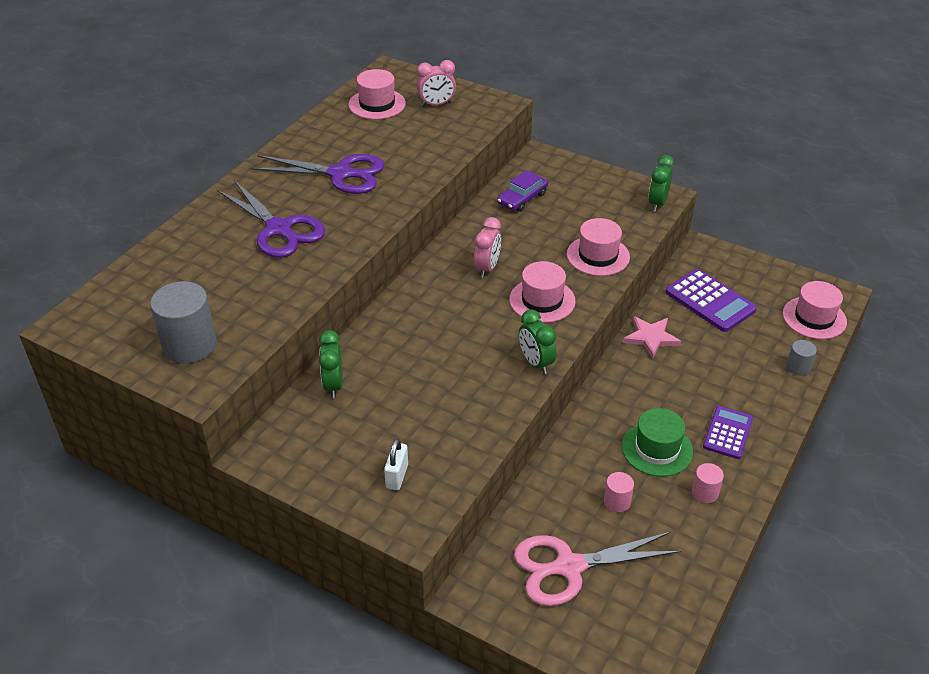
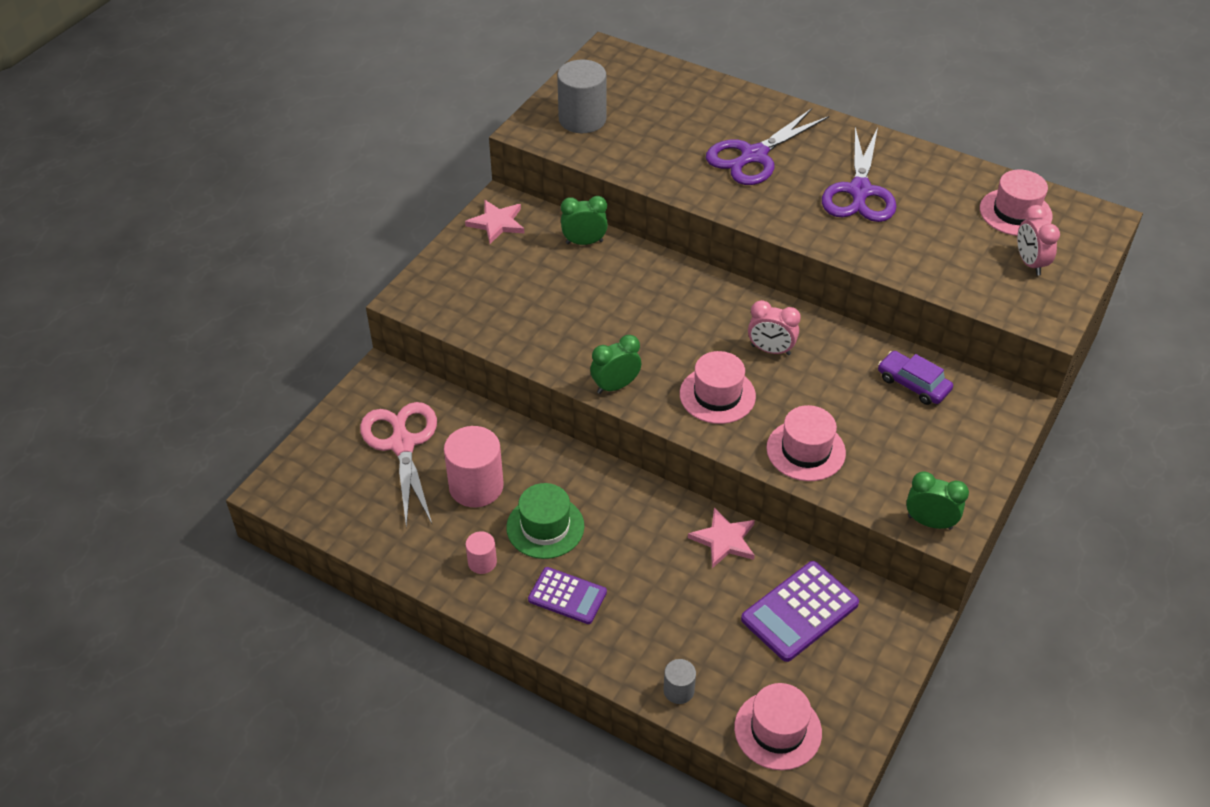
camera: 90 degrees right, 5 degrees up
white padlock [384,438,408,490] -> none
pink cylinder [604,472,634,512] -> pink cylinder [444,426,504,507], size x1.97
none -> pink star [465,200,524,244]

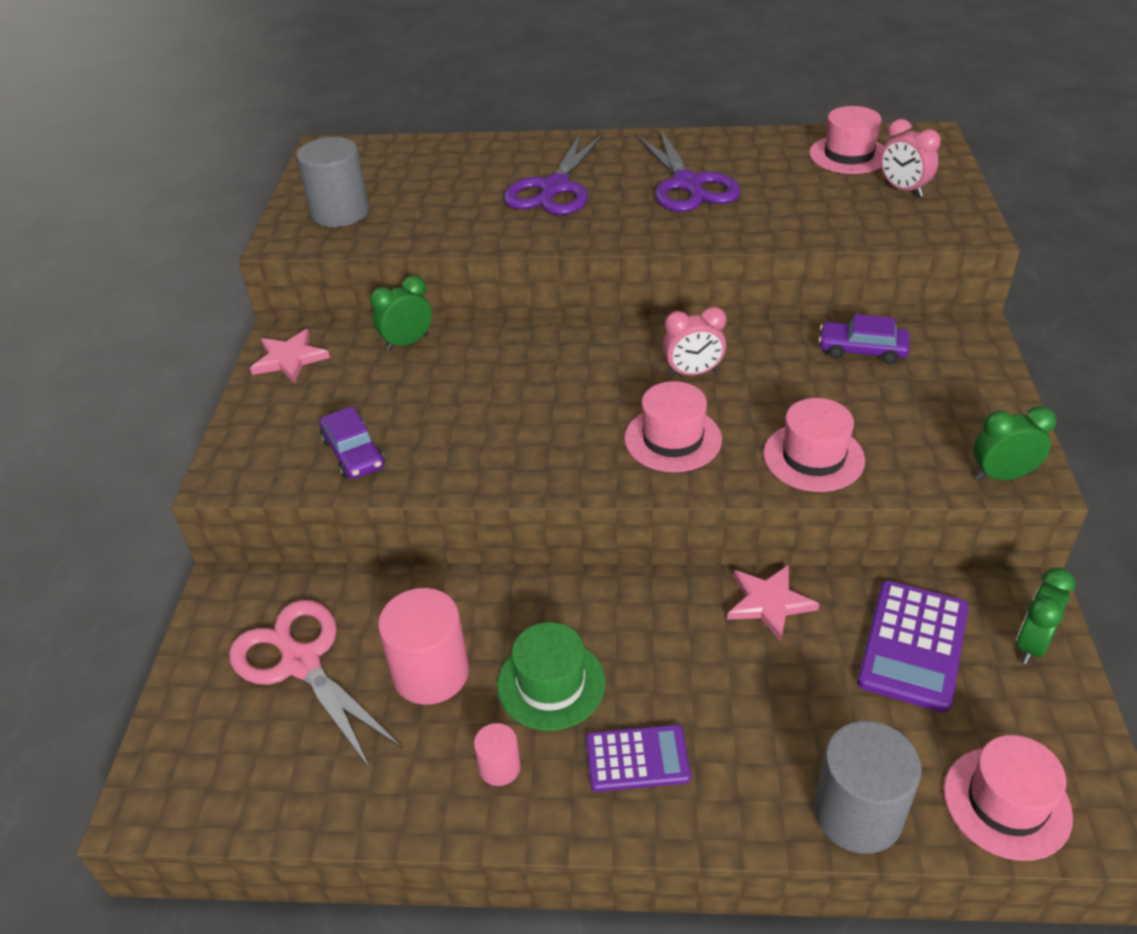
camera: 25 degrees left, 5 degrees down
green clock [590,335,641,394] -> green clock moved to [1016,568,1076,664]
grey cylinder [663,659,696,704] -> grey cylinder [814,721,922,854], size x1.97
none -> purple car [319,406,385,479]

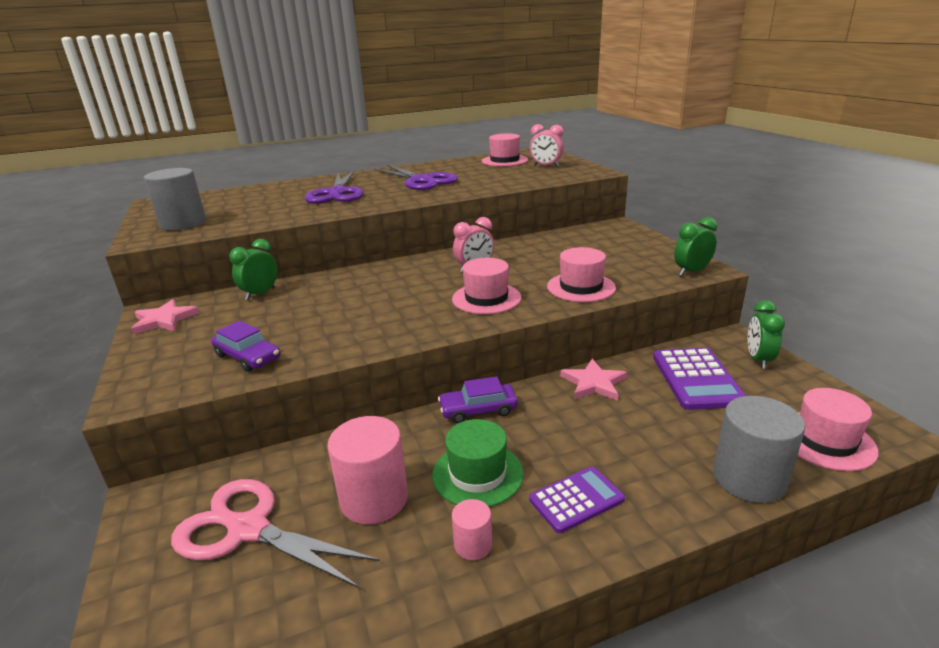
camera: 25 degrees left, 15 degrees down
purple car [818,314,910,364] -> purple car moved to [438,377,518,423]

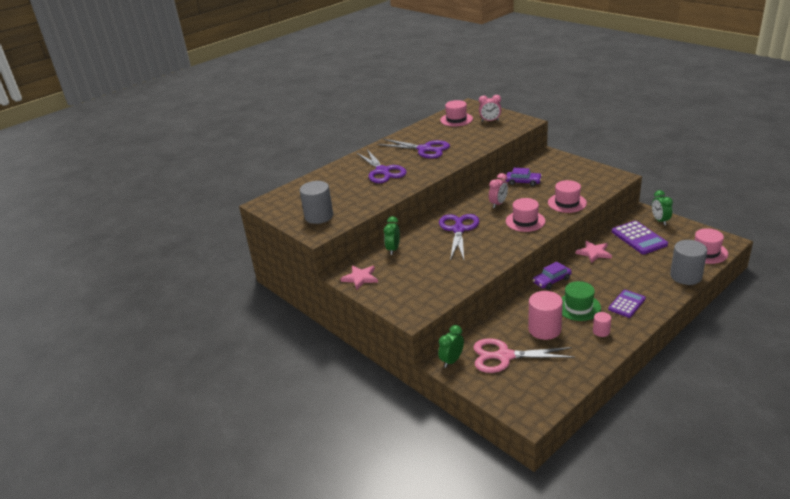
camera: 20 degrees left, 5 degrees up
purple car [211,321,280,372] -> purple car moved to [505,168,542,186]
green clock [674,217,717,276] -> green clock moved to [438,325,464,368]
none -> purple scissors [439,214,479,260]

